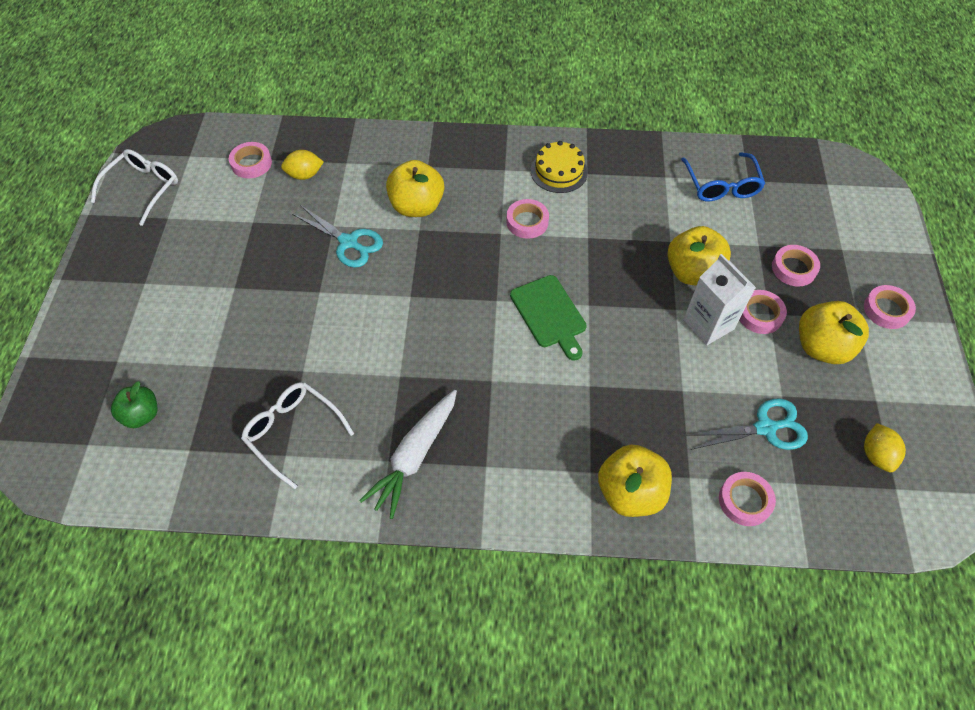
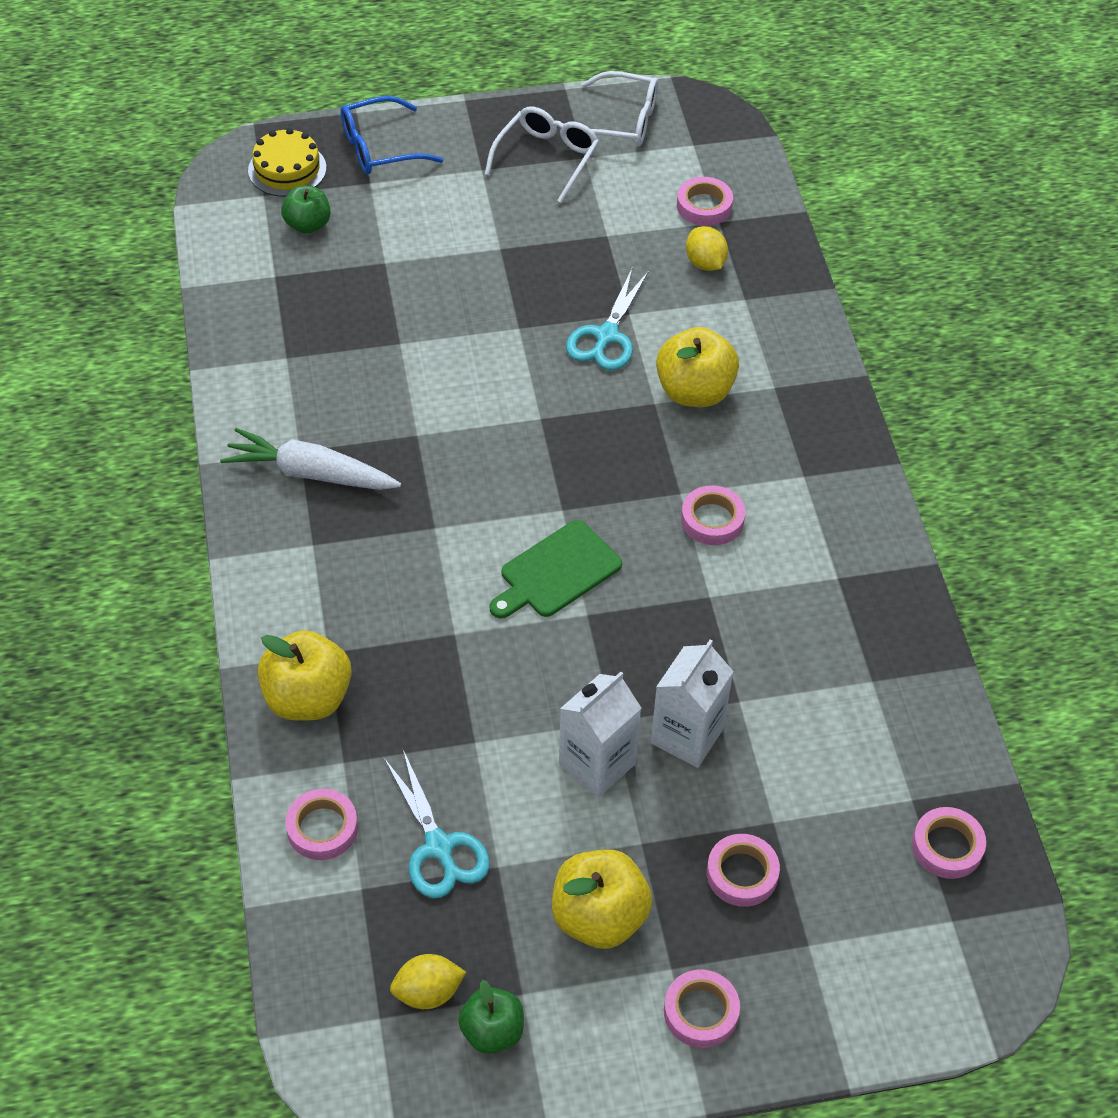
camera: 75 degrees right, 5 degrees down
white glasses [241,382,354,489] -> white glasses moved to [485,107,599,203]
yellow cake [531,141,588,193] -> yellow cake moved to [248,128,327,197]
yellow apple [667,226,731,286] -> white carton [651,640,734,768]
blue glasses [681,152,765,201] -> blue glasses moved to [341,96,444,174]
pink tape [739,290,787,334] -> pink tape moved to [912,807,986,879]
none -> green apple [458,980,524,1054]

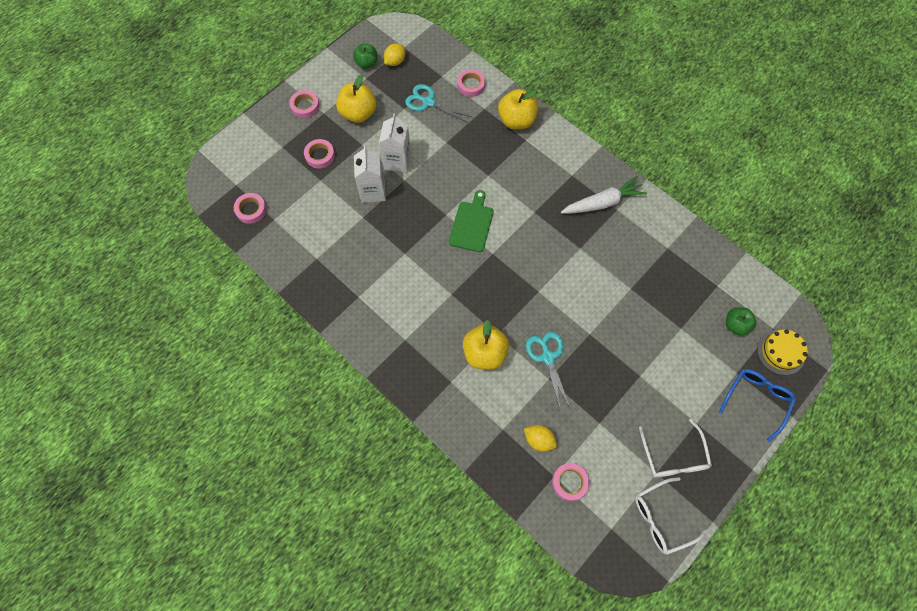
camera: 145 degrees right, 15 degrees up
pink tape [681,485,745,545] -> none

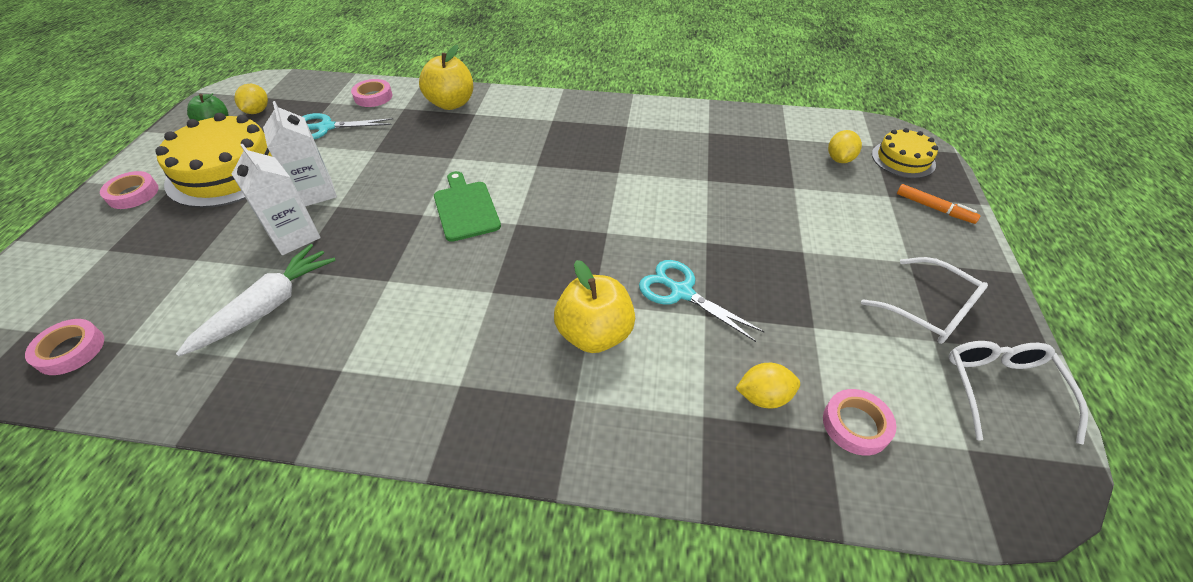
camera: 35 degrees left, 20 degrees down
pink tape [304,139,335,168] -> none
yellow apple [336,75,376,123] -> yellow cake [155,113,272,208]
white carrot [561,176,647,214] -> white carrot moved to [176,244,336,356]
white glasses [635,477,707,555] -> white glasses turned 150 degrees clockwise [949,341,1088,445]
blue glasses [719,369,796,442] -> orange marker [897,184,981,224]
green apple [726,308,756,336] -> yellow lemon [828,130,862,163]

